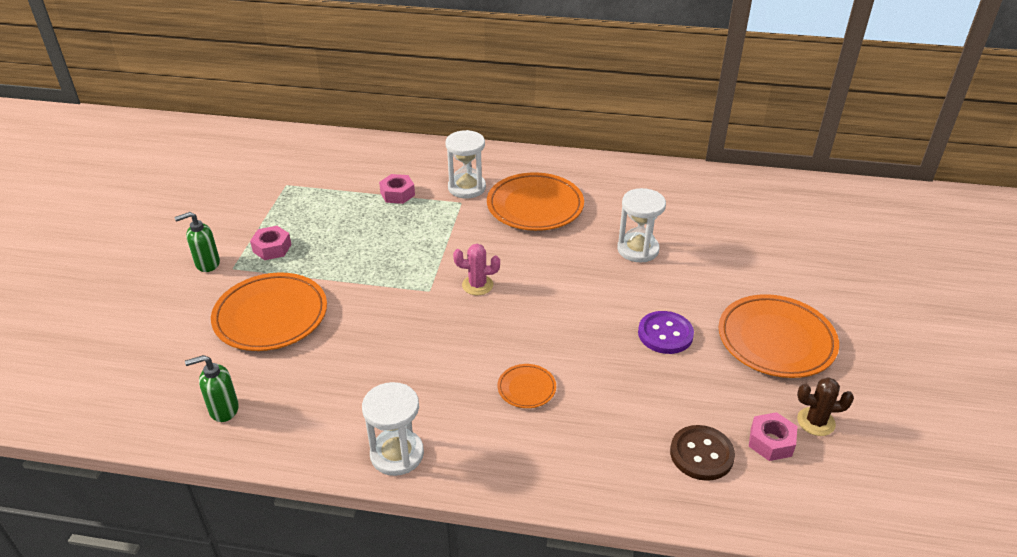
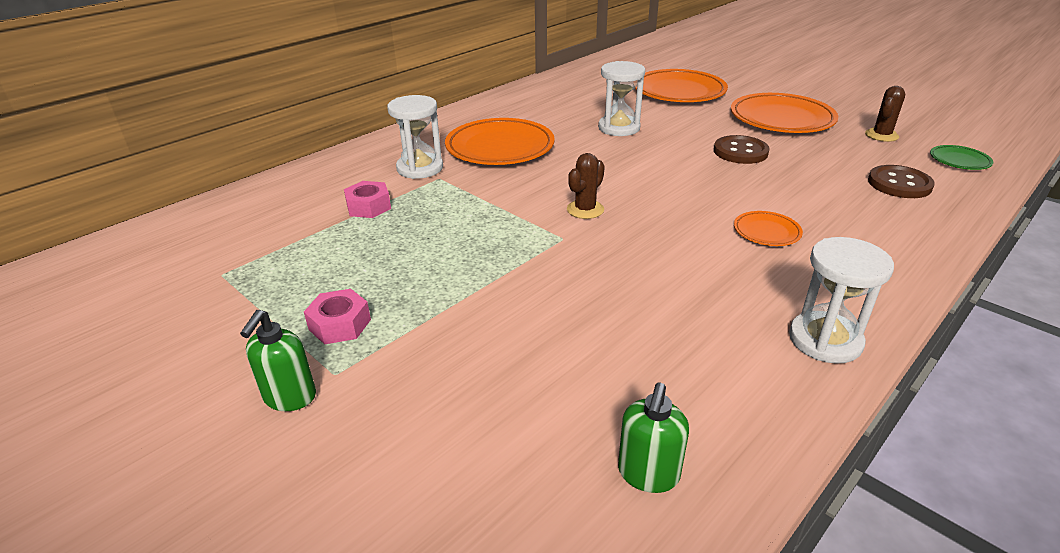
camera: 55 degrees left, 5 degrees down
orange plate [211,272,327,351] -> orange plate moved to [635,69,728,102]
pink cactus [453,244,500,295] -> brown cactus [567,153,605,219]
purple button [638,311,694,354] -> brown button [714,135,770,164]
pink nut [749,412,797,461] -> none
none -> green plate [930,145,993,170]

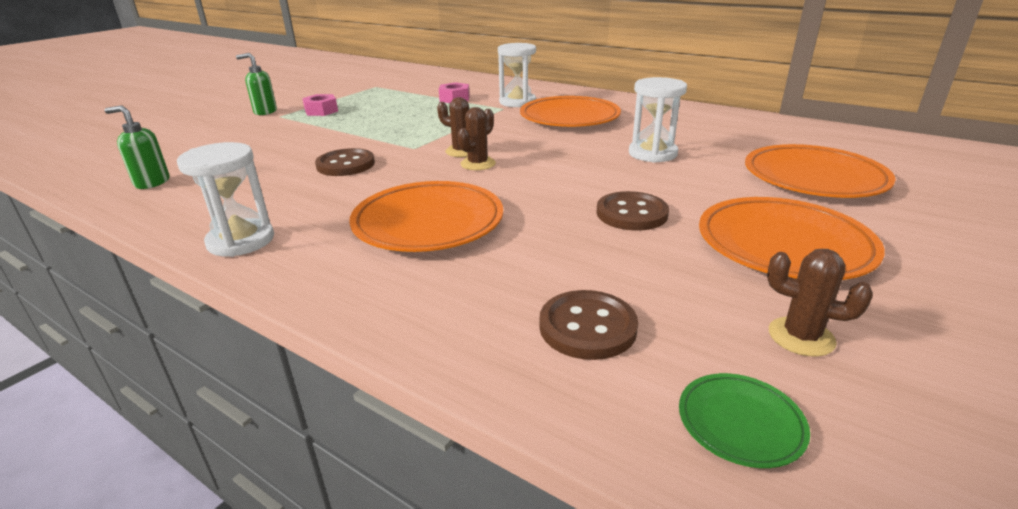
camera: 80 degrees right, 5 degrees down
orange plate [734,211,803,246] -> orange plate [349,181,503,252], size x2.10
none -> brown button [315,148,375,176]
none -> brown cactus [457,107,496,170]

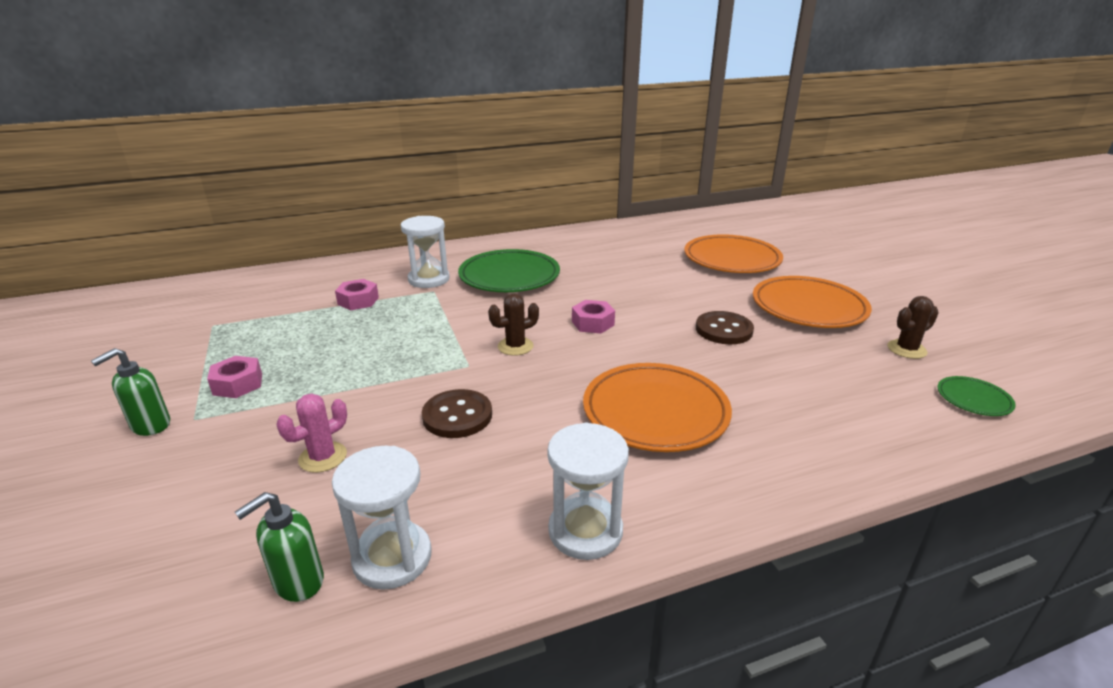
camera: 55 degrees left, 0 degrees up
brown cactus [457,107,496,170] -> none
orange plate [520,96,621,127] -> green plate [458,249,560,292]
brown button [539,290,638,360] -> none
white hourglass [629,77,687,163] -> white hourglass moved to [332,446,432,590]
none -> pink cactus [276,394,347,473]
none -> pink nut [572,300,615,334]

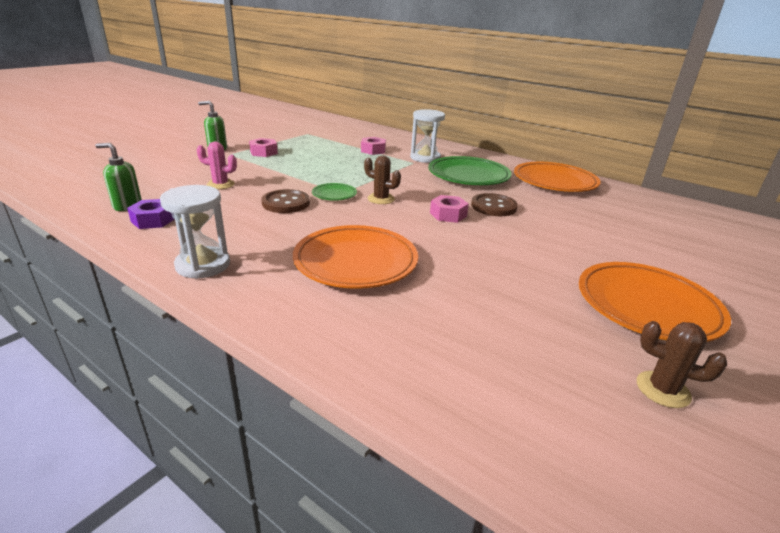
camera: 55 degrees right, 0 degrees up
white hourglass [332,446,432,590] -> purple nut [127,199,175,229]
orange plate [684,235,783,273] -> orange plate moved to [514,162,600,192]
brown button [696,311,754,344] -> brown button moved to [471,193,518,216]
green plate [937,376,1016,416] -> green plate moved to [312,183,357,201]

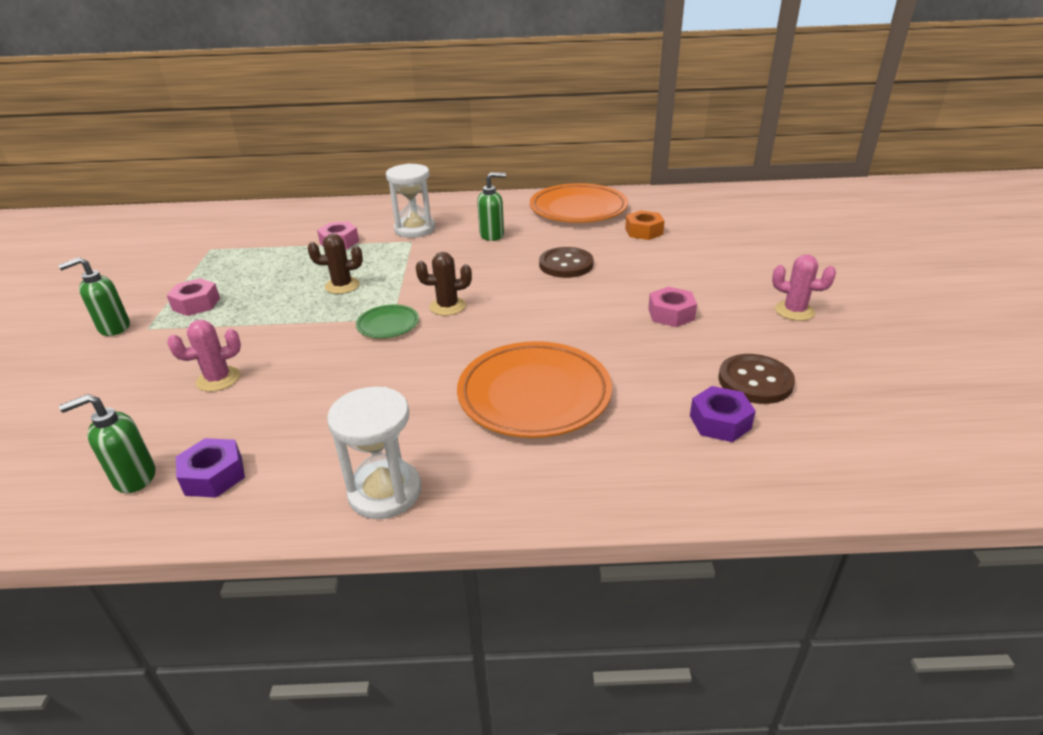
camera: 35 degrees left, 5 degrees up
brown button [261,189,310,213] -> brown button moved to [718,354,795,404]
green plate [428,156,512,185] -> green soap dispenser [477,172,506,241]
pink nut [430,195,469,223] -> pink nut moved to [648,287,697,327]
orange plate [579,262,731,342] -> pink cactus [772,254,836,321]
brown cactus [637,321,727,408] -> brown cactus moved to [307,234,363,294]
none -> orange nut [625,210,665,240]
none -> purple nut [690,386,756,442]

